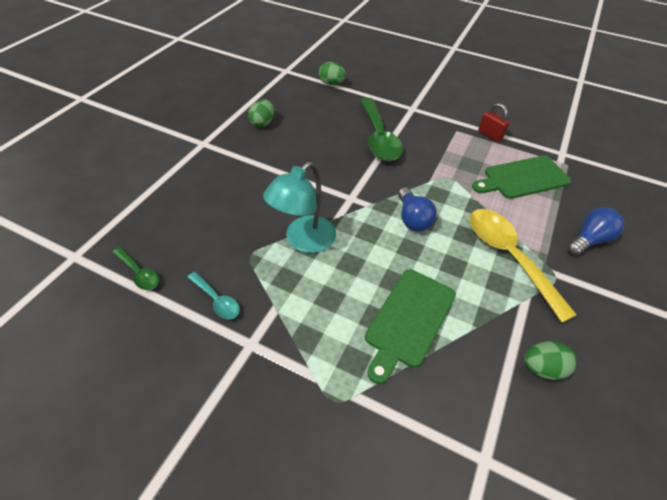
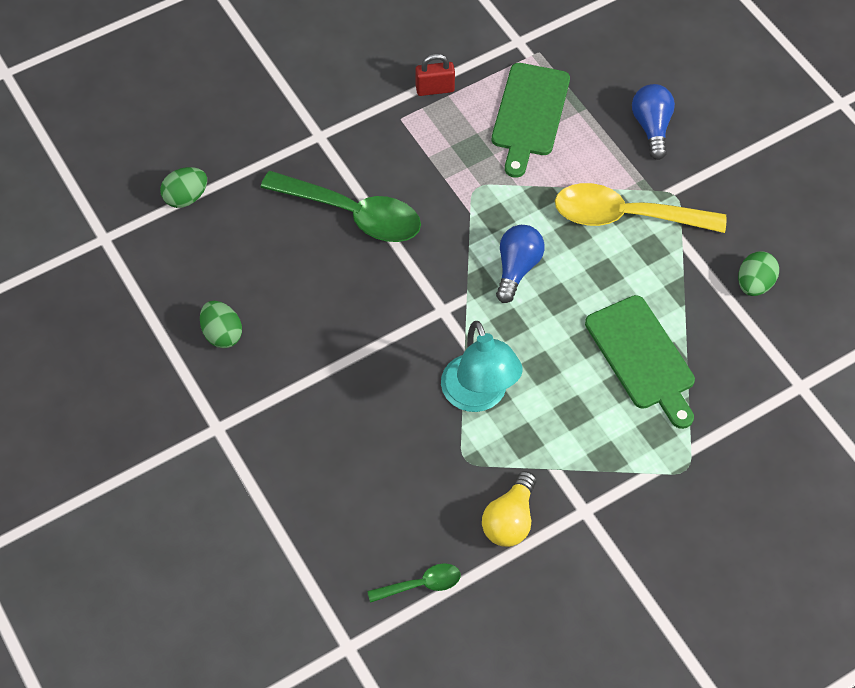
camera: 55 degrees left, 10 degrees up
turquoise spoon [187,272,240,319] -> yellow light bulb [482,471,536,547]
blue light bulb [398,187,437,231] -> blue light bulb turned 90 degrees counterclockwise [496,225,545,303]

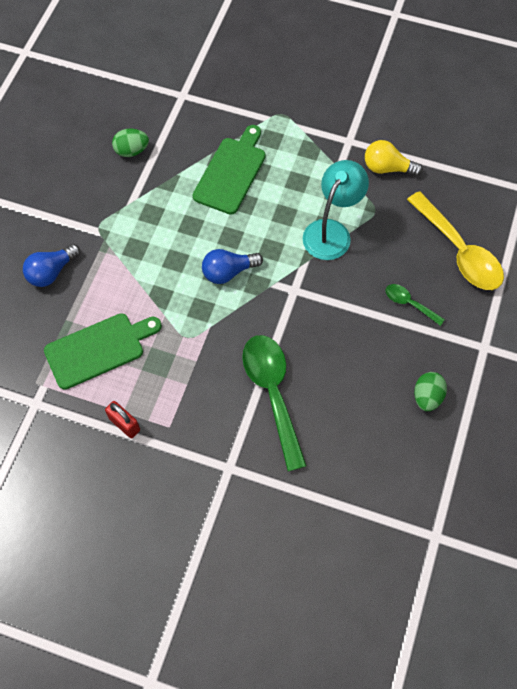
camera: 130 degrees left, 5 degrees up
green egg [160,167,207,208] -> none
green spoon [367,563,461,603] -> green spoon moved to [385,284,445,326]
yellow light bulb [482,471,536,547] -> yellow light bulb turned 150 degrees counterclockwise [365,140,423,176]
yellow spoon [555,183,726,233] -> yellow spoon moved to [407,191,504,290]

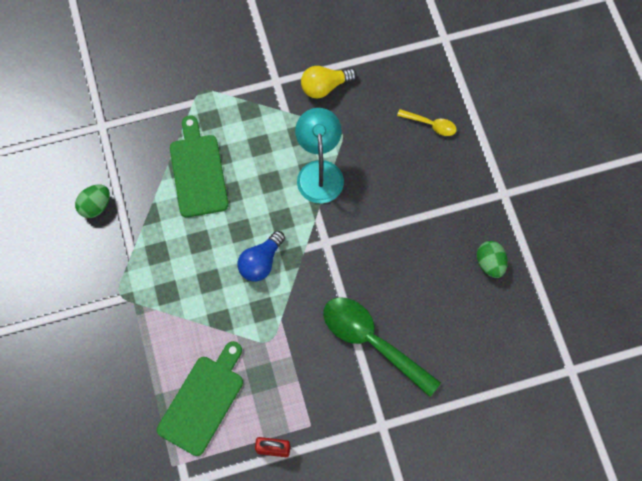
camera: 35 degrees left, 5 degrees up
blue light bulb [23,244,80,287] -> none
green spoon [385,284,445,326] -> none
yellow spoon [407,191,504,290] -> yellow spoon [397,109,457,136], size x0.48

